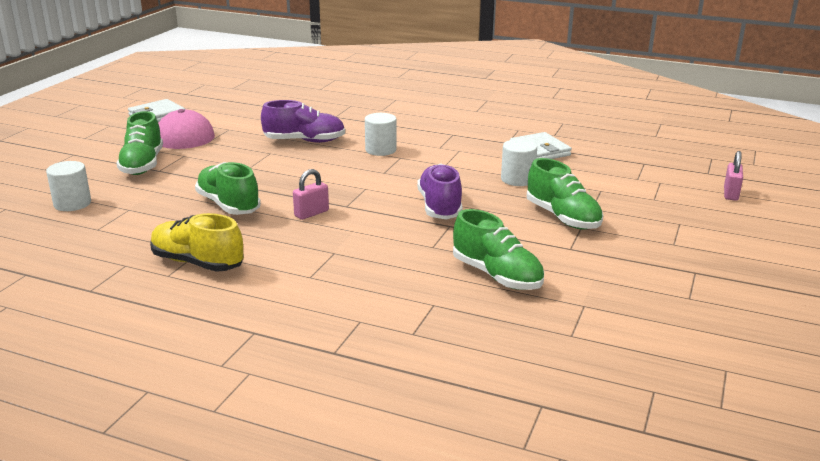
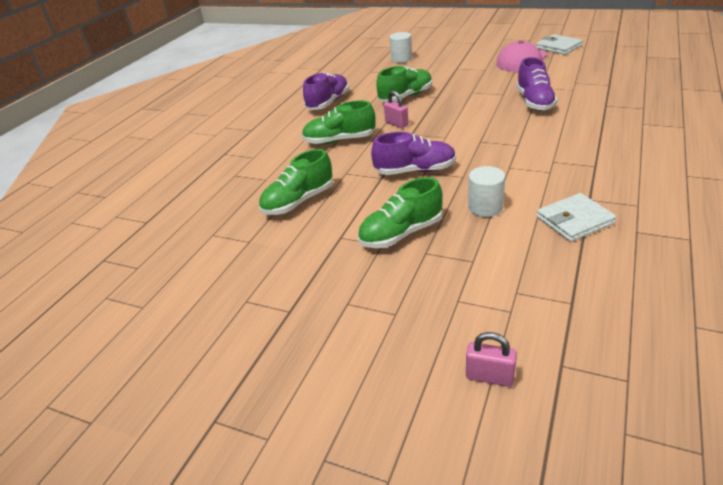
camera: 95 degrees right, 10 degrees up
green shoe [116,111,163,175] -> green shoe moved to [302,101,376,144]
yellow shoe [150,213,244,272] -> purple shoe [303,72,349,110]
white cylinder [365,113,396,156] -> none

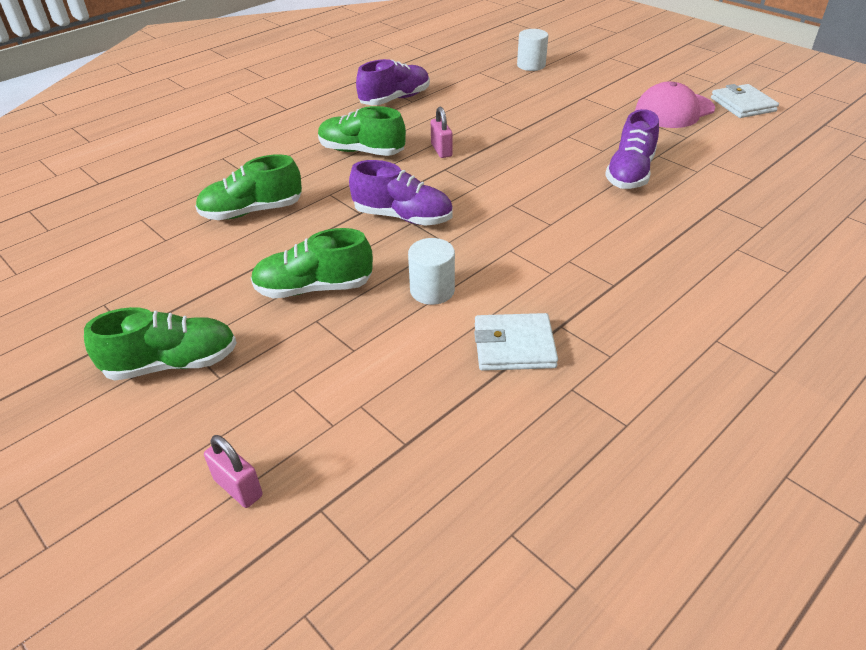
camera: 20 degrees right, 5 degrees up
green shoe [376,66,432,102] -> green shoe moved to [84,307,237,381]

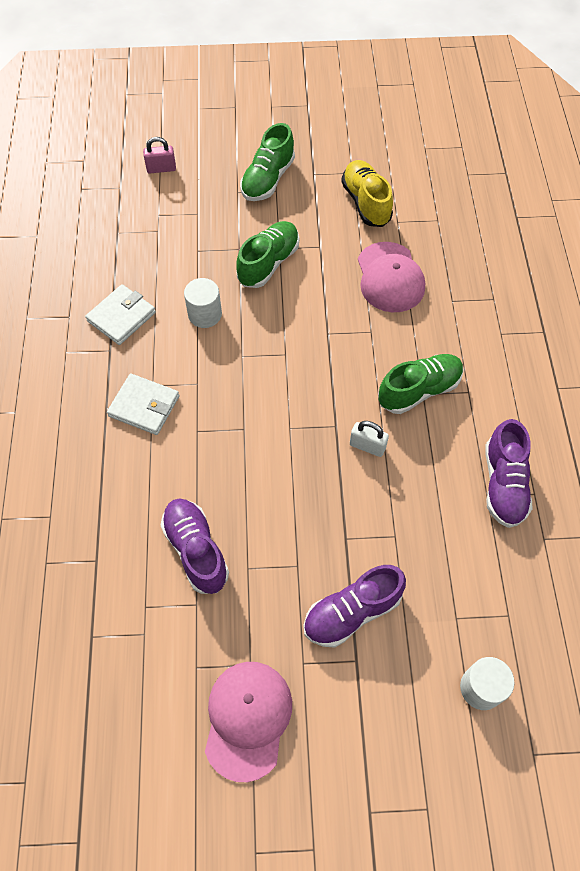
camera: 130 degrees right, 20 degrees up
green shoe [195,154,302,220] -> pink cap [358,242,425,312]
purple shoe [349,160,453,226] -> purple shoe moved to [303,565,406,647]
pink padlock [431,107,453,158] -> white padlock [350,421,389,457]
white wallet [711,84,779,118] -> white wallet moved to [107,373,180,435]
none -> yellow shoe [341,160,393,227]

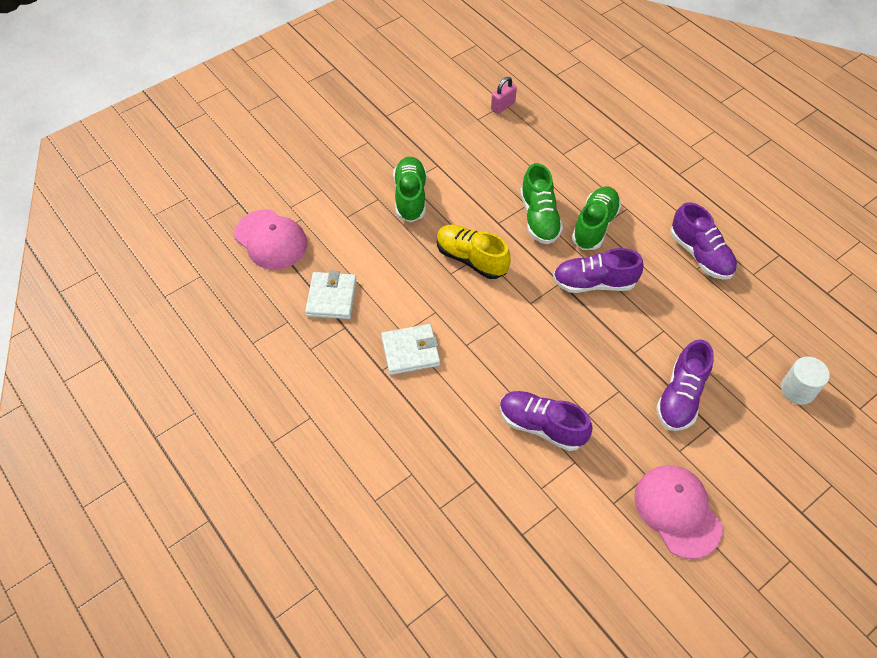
camera: 35 degrees left, 5 degrees down
pink padlock [143,137,176,173] -> pink padlock moved to [491,77,517,114]
white cylinder [184,278,222,328] -> none
green shoe [240,123,295,201] -> green shoe moved to [520,163,563,244]
yellow shoe [341,160,393,227] -> yellow shoe moved to [437,225,511,279]
white padlock [350,421,389,457] -> purple shoe [553,248,644,293]
pink cap [358,242,425,312] -> pink cap moved to [234,209,308,270]

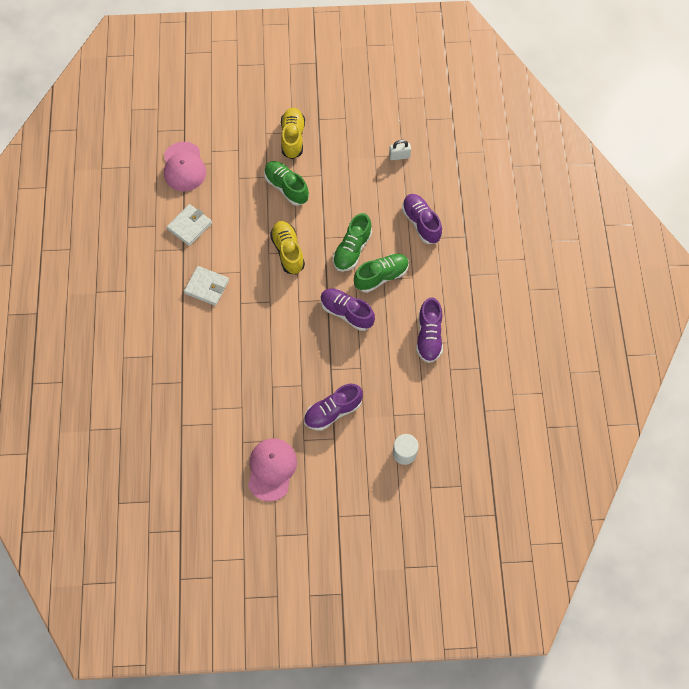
camera: 35 degrees right, 10 degrees up
green shoe [393,156,427,222] -> green shoe turned 75 degrees counterclockwise [264,161,309,206]
pink padlock [491,77,517,114] -> white padlock [389,140,411,160]
purple shoe [500,391,592,451] -> purple shoe moved to [402,194,442,244]
none -> yellow shoe [281,108,305,159]

